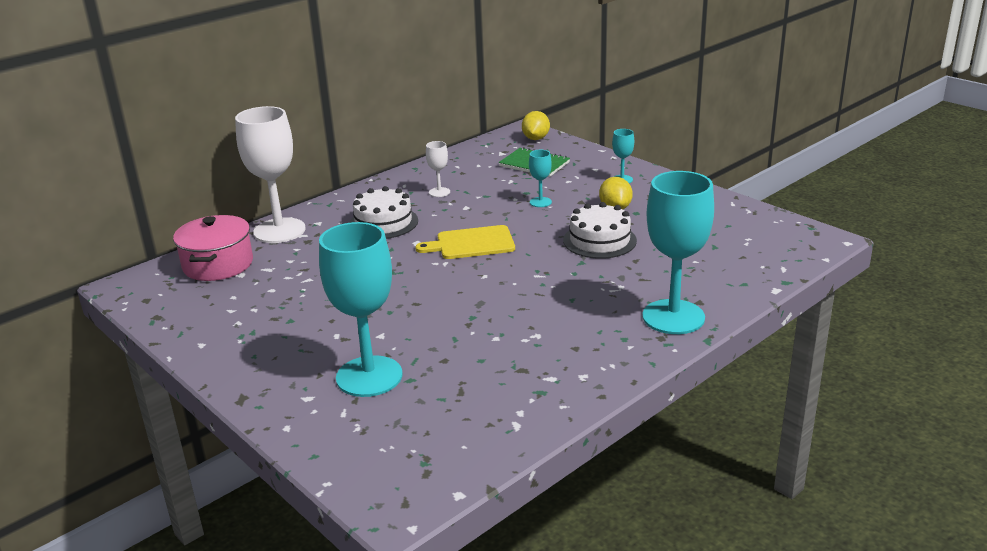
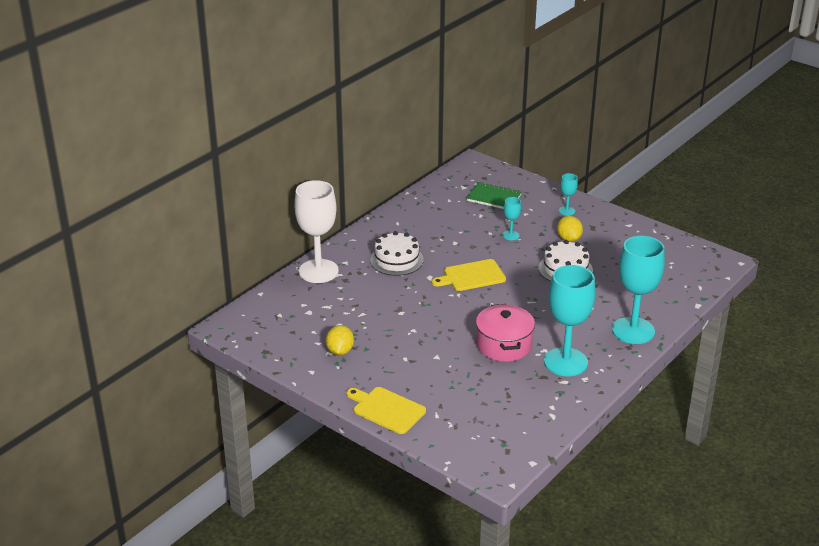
camera: 10 degrees left, 5 degrees up
pink pot [173,215,253,281] -> pink pot moved to [476,304,535,362]
turquoise goblet [319,222,403,397] -> turquoise goblet moved to [544,265,595,376]
white goblet [426,141,450,197] -> none
yellow lemon [522,111,550,140] -> yellow lemon moved to [326,325,354,355]
none -> yellow cutting board [346,387,426,434]

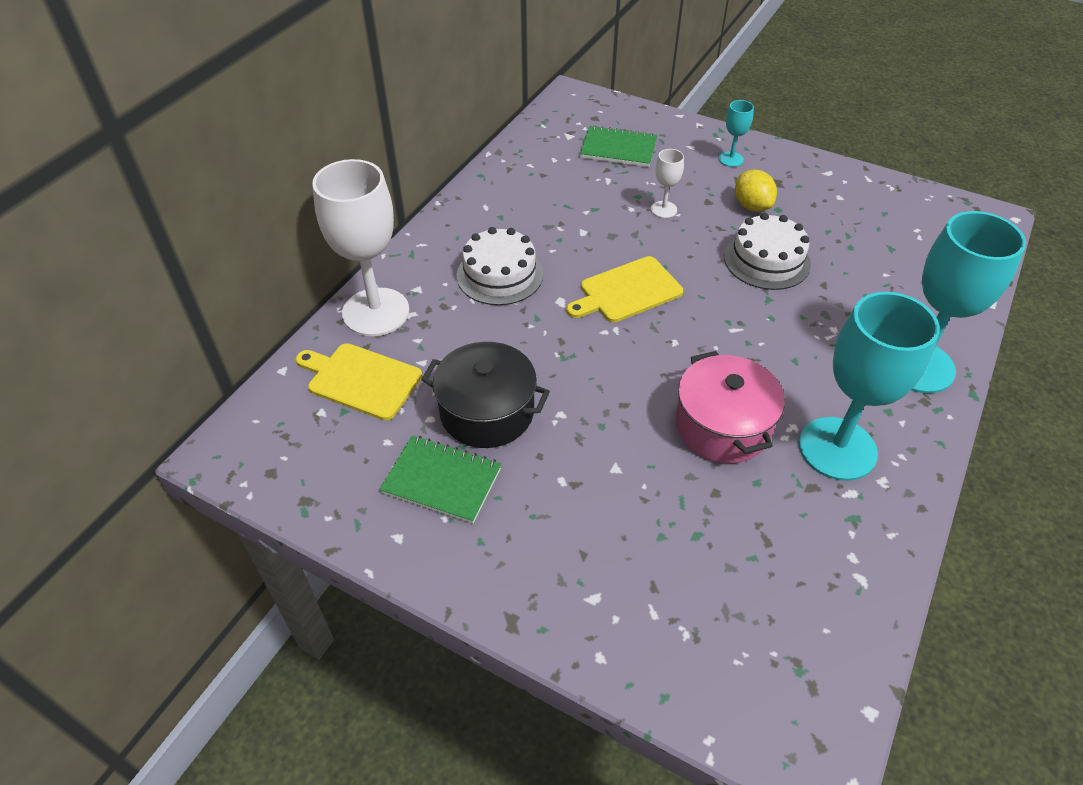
camera: 10 degrees left, 15 degrees up
yellow lemon [326,325,354,355] -> green notebook [380,435,502,524]
yellow cutting board [346,387,426,434] -> yellow cutting board moved to [296,343,422,421]
turquoise goblet [502,197,521,240] -> white goblet [651,149,684,218]
none -> black pot [421,342,550,448]

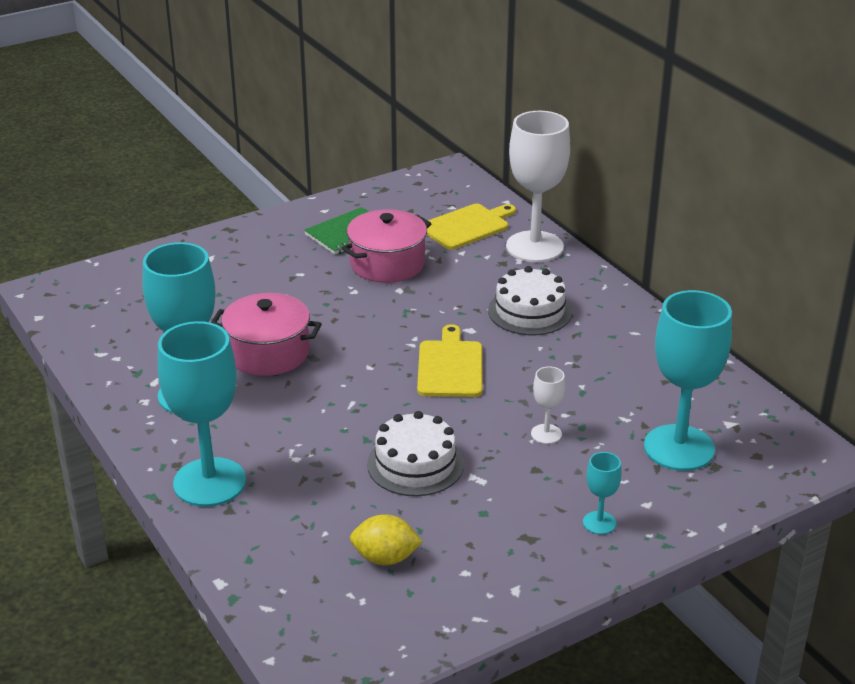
camera: 120 degrees right, 15 degrees down
black pot [421,342,550,448] -> pink pot [341,209,432,283]
green notebook [580,125,658,167] -> turquoise goblet [644,290,732,471]
yellow lemon [735,169,777,212] -> yellow lemon moved to [350,514,423,565]

